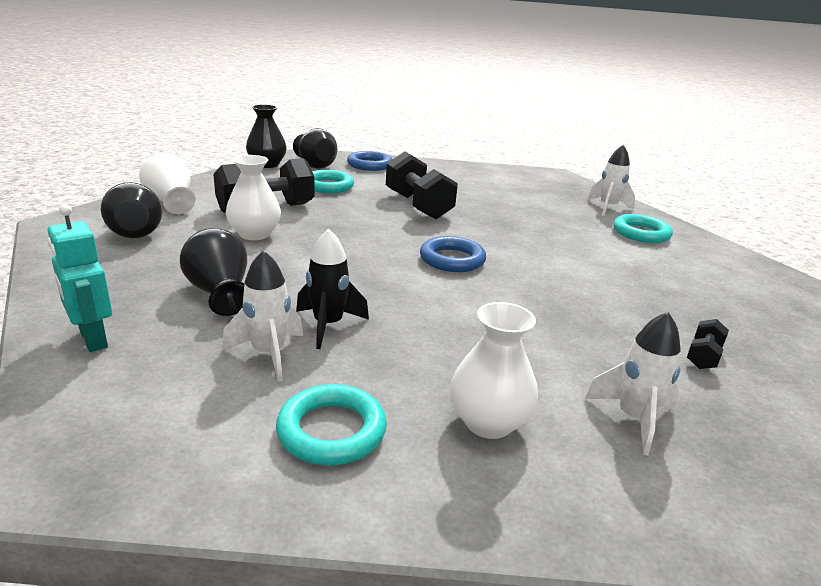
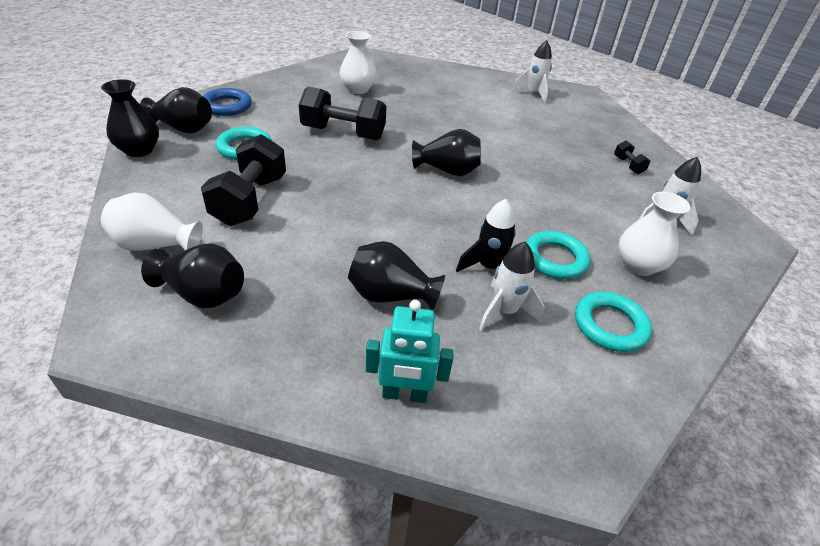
camera: 50 degrees left, 15 degrees up
white vase [226,155,281,240] -> white vase moved to [340,31,377,94]
blue ring [420,236,486,272] -> black vase [412,129,481,176]
white rocket [588,145,635,216] -> white rocket moved to [512,40,552,104]
turquoise ring [613,214,673,243] -> turquoise ring moved to [526,231,590,279]

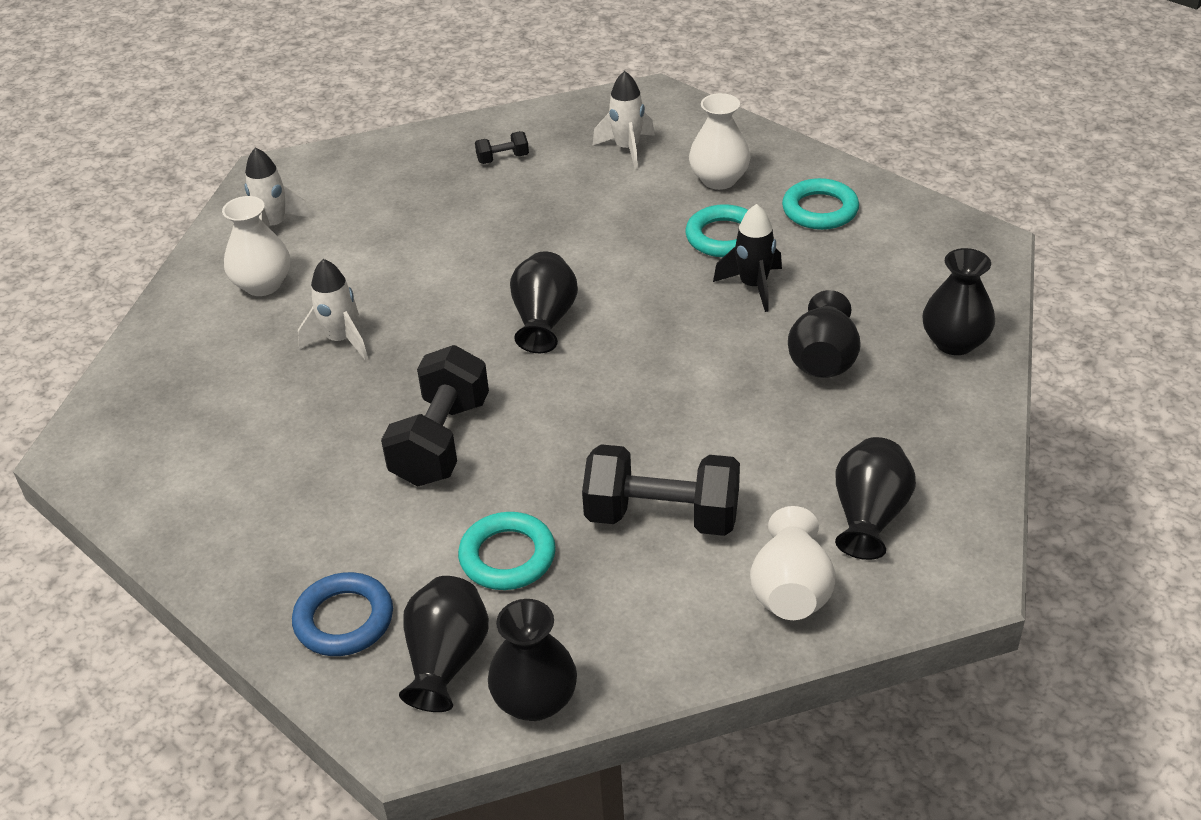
camera: 85 degrees left, 0 degrees up
white vase [340,31,377,94] -> white vase moved to [222,196,290,296]
turquoise robot [366,300,454,403] -> black vase [922,248,995,355]
white rocket [479,242,544,331] -> white rocket moved to [298,259,368,360]

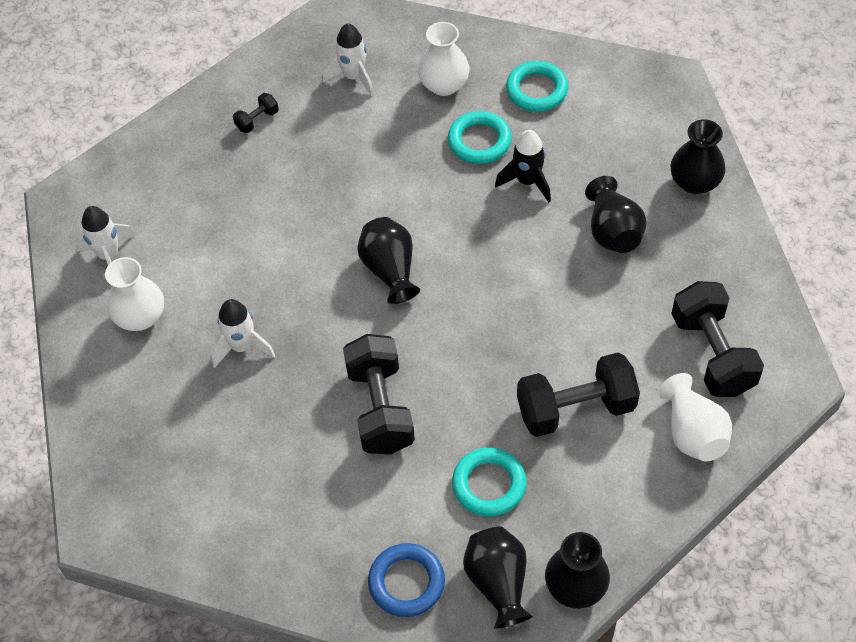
camera: 25 degrees left, 15 degrees up
black vase [835,437,916,560] -> black dumbbell [671,281,764,397]

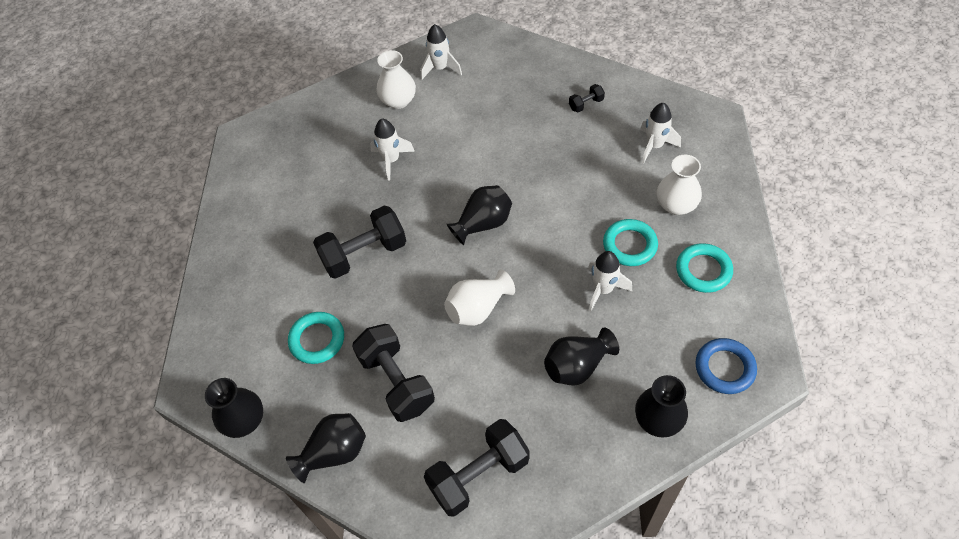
camera: 75 degrees right, 0 degrees up
black dumbbell [233,93,279,133] -> black dumbbell turned 60 degrees counterclockwise [569,84,605,112]
blue ring [368,543,445,617] -> blue ring moved to [695,338,757,394]
black vase [463,527,533,629] -> black vase moved to [286,413,366,483]
black rocket [495,130,551,202] -> white rocket [588,251,632,312]
white vase [659,373,732,462] -> white vase moved to [444,269,515,326]

